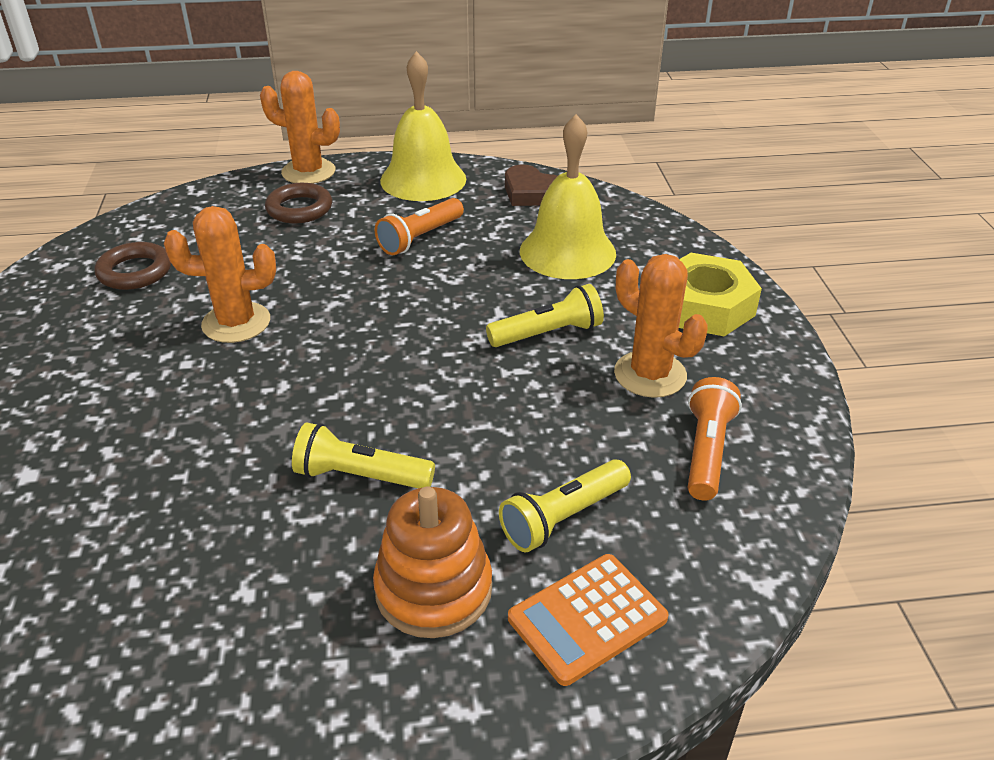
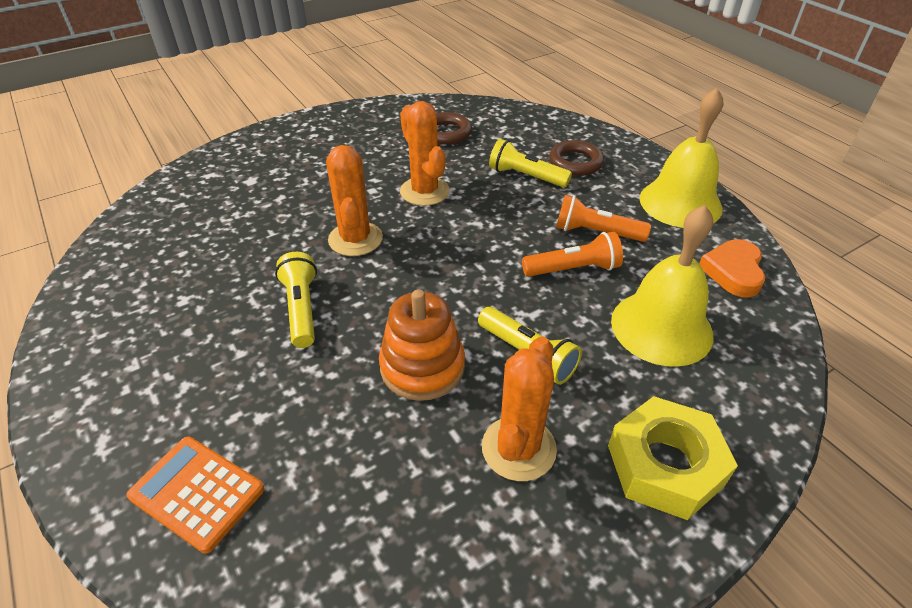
camera: 65 degrees right, 5 degrees up
orange cactus [260,71,340,184] -> orange cactus moved to [326,145,383,256]
orange stacking toy [373,486,492,638] -> orange stacking toy moved to [379,289,465,401]
yellow flashlight [499,459,631,552] -> yellow flashlight moved to [489,139,572,188]
brown heart [505,165,558,206] -> orange heart [699,239,766,297]
orange flashlight [688,377,742,501] -> orange flashlight moved to [522,232,623,277]

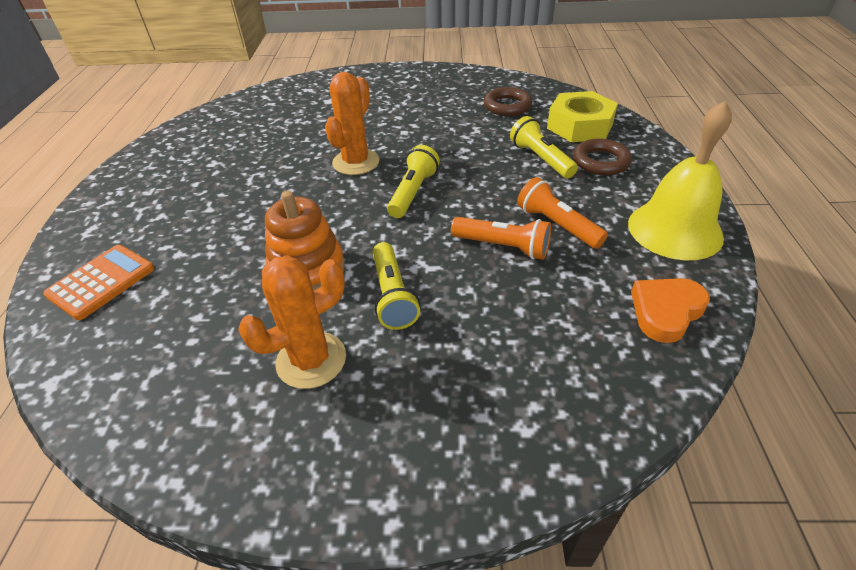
camera: 35 degrees right, 0 degrees up
orange calculator [126,437,265,554] -> orange calculator turned 60 degrees clockwise [43,245,155,320]
yellow flashlight [275,252,317,348] -> yellow flashlight moved to [387,145,440,218]
orange cactus [400,101,450,206] -> none
yellow nut [608,396,738,520] -> yellow nut moved to [547,91,618,142]
yellow bell [611,205,714,367] -> none

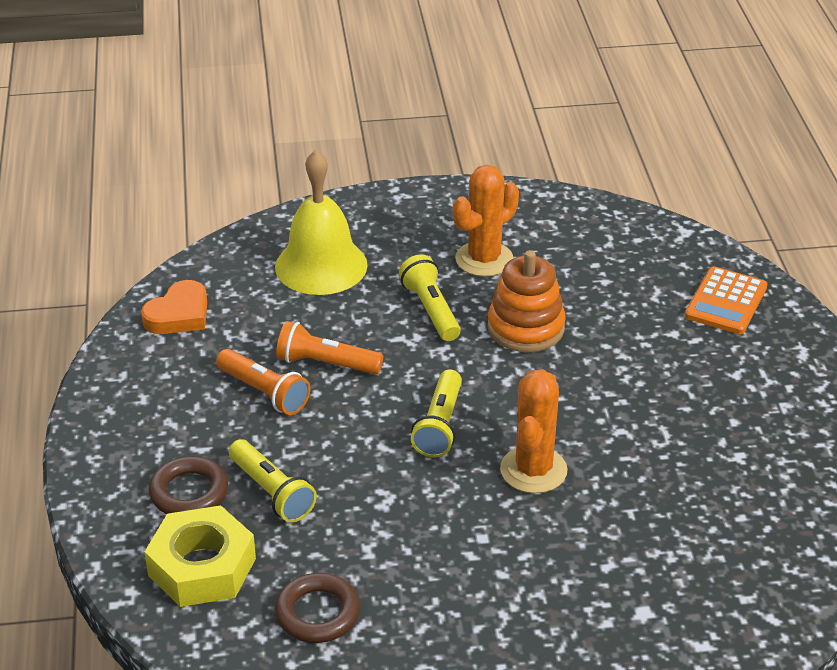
camera: 170 degrees right, 5 degrees down
yellow bell [628,101,732,260] -> yellow bell moved to [275,150,368,295]

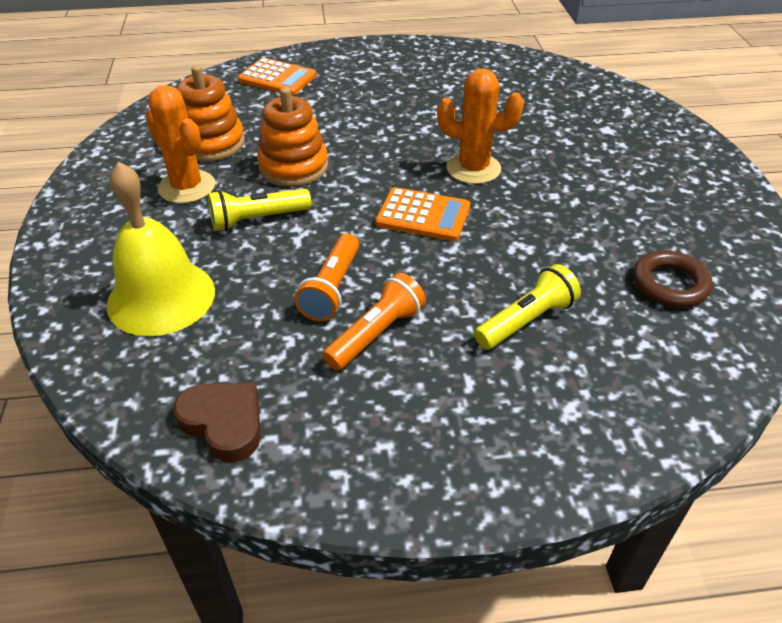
camera: 90 degrees left, 5 degrees up
orange heart [141,280,207,334] -> brown heart [174,383,261,462]
yellow nut [145,505,256,607] -> none
brown ring [149,456,228,514] -> none
yellow flashlight [411,369,462,458] -> orange calculator [375,187,470,241]
none -> orange stacking toy [177,65,245,161]

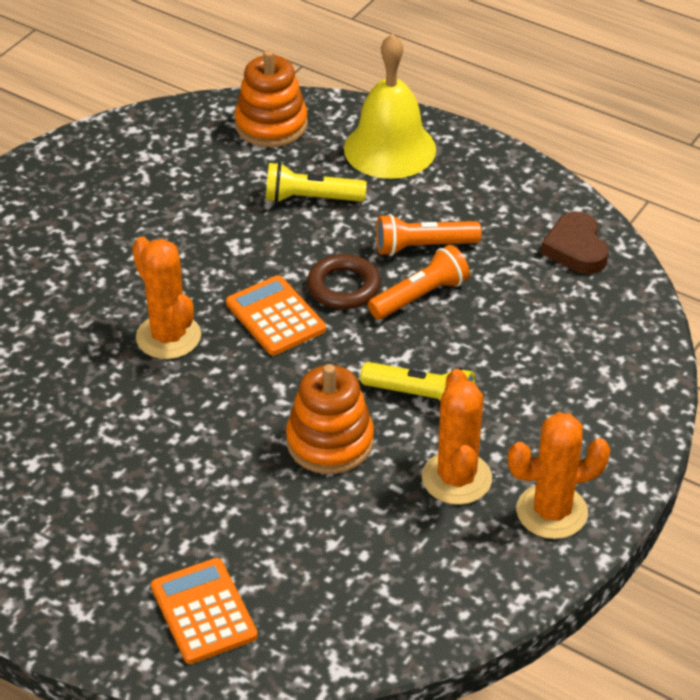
camera: 140 degrees left, 0 degrees up
yellow bell [106,161,215,336] -> yellow bell moved to [344,33,436,179]
orange stacking toy [177,65,245,161] -> orange stacking toy moved to [235,50,308,147]
brown ring [633,251,713,308] -> brown ring moved to [307,254,381,309]
none -> orange cactus [508,412,610,539]

